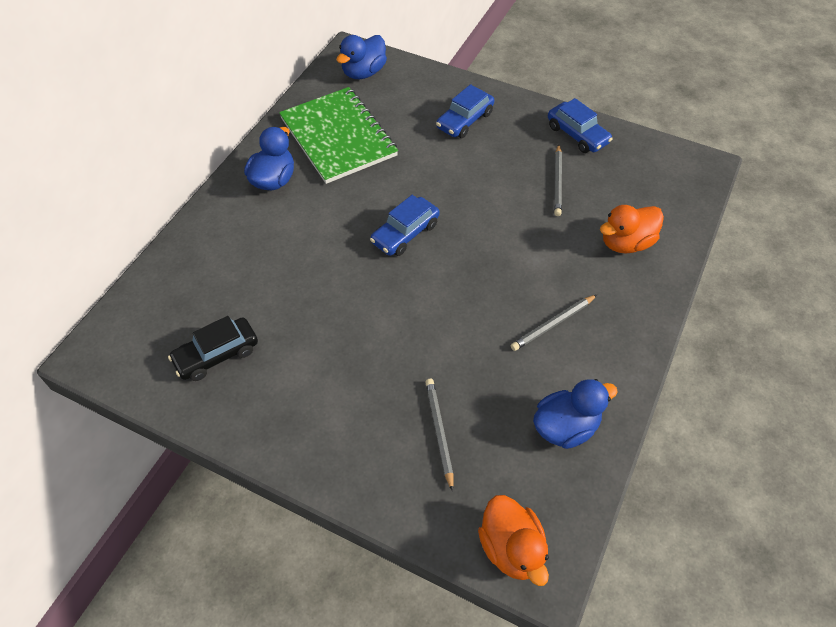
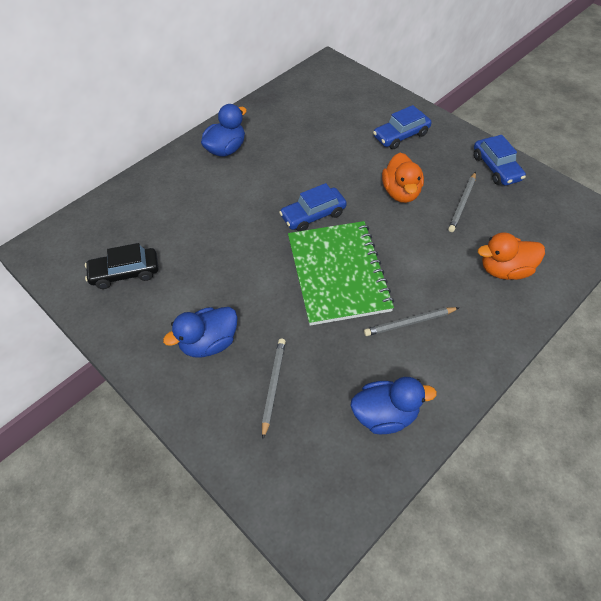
camera: 20 degrees right, 0 degrees up
green notebook [279,87,398,184] -> green notebook moved to [288,221,394,326]
blue duck [336,35,387,79] -> blue duck moved to [163,307,238,358]
orange duck [478,495,549,586] -> orange duck moved to [382,153,424,203]

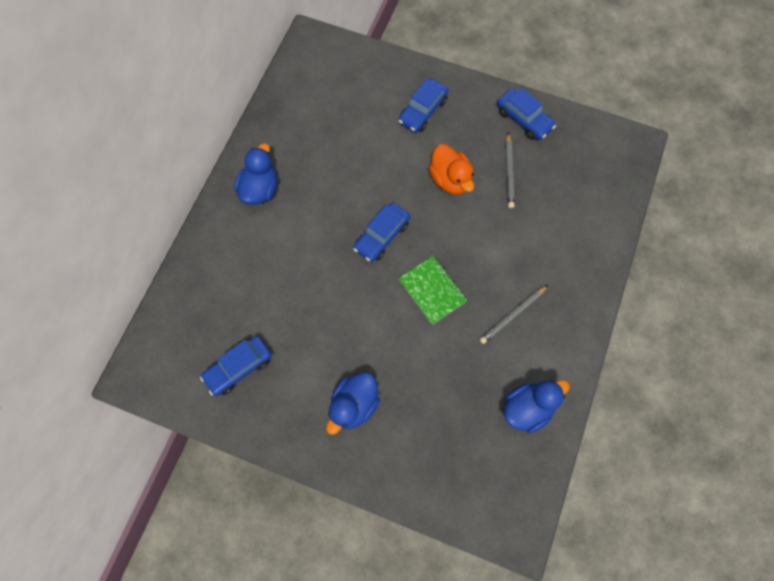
camera: 25 degrees left, 15 degrees up
black car [85,243,159,289] -> blue car [200,336,272,396]
grey pencil [262,339,286,439] -> none
green notebook [288,221,394,326] -> green notebook [398,256,468,325], size x0.56
orange duck [478,232,545,280] -> none

